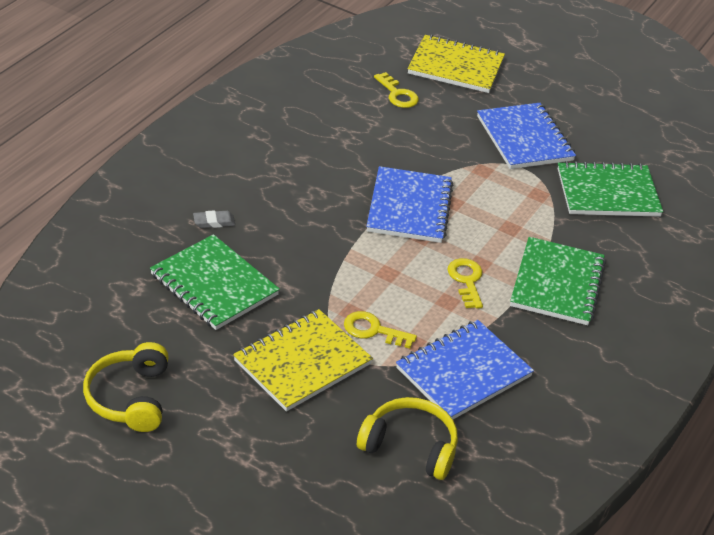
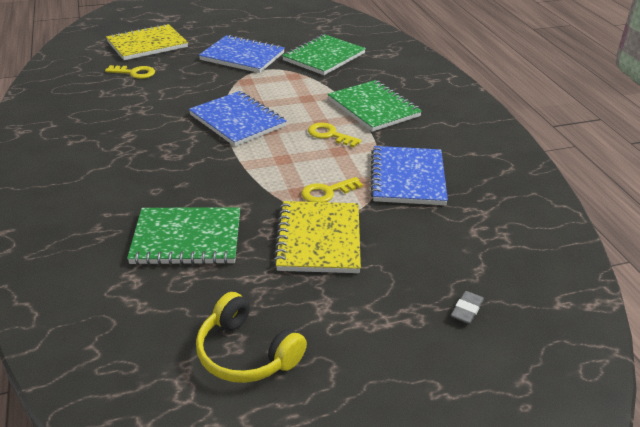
camera: 45 degrees left, 5 degrees down
grey eraser [193,210,235,228] -> grey eraser moved to [451,291,484,324]
yellow headphones [357,397,458,480] -> none

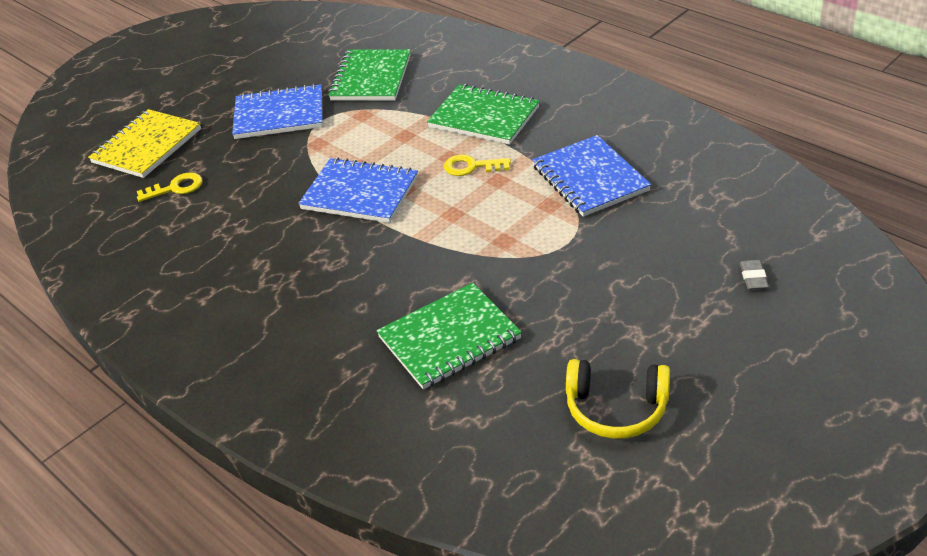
camera: 25 degrees left, 5 degrees up
yellow notebook [274,201,361,273] -> none
yellow key [301,177,363,202] -> none

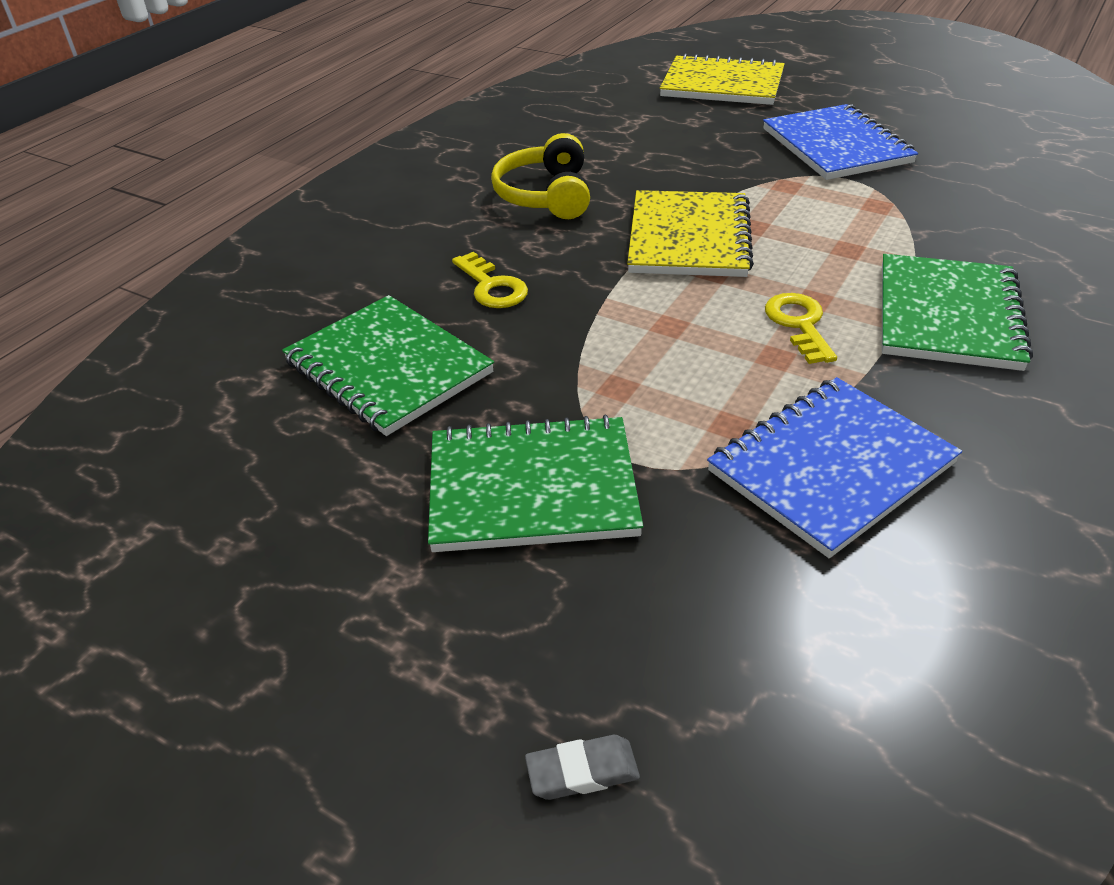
camera: 75 degrees right, 0 degrees up
yellow key [137,172,203,202] -> yellow key moved to [452,252,528,308]
blue notebook [298,157,418,223] -> yellow notebook [627,190,754,277]
green notebook [328,49,411,101] -> green notebook moved to [428,415,643,552]
yellow headphones [566,359,670,439] -> yellow headphones moved to [491,133,590,219]

